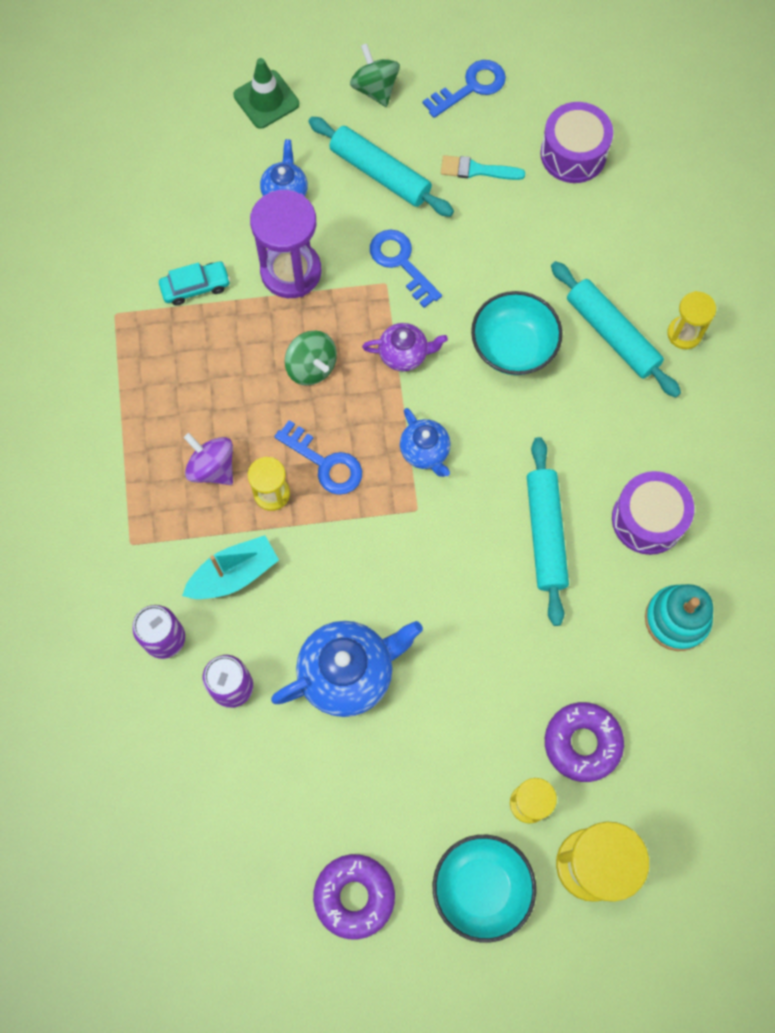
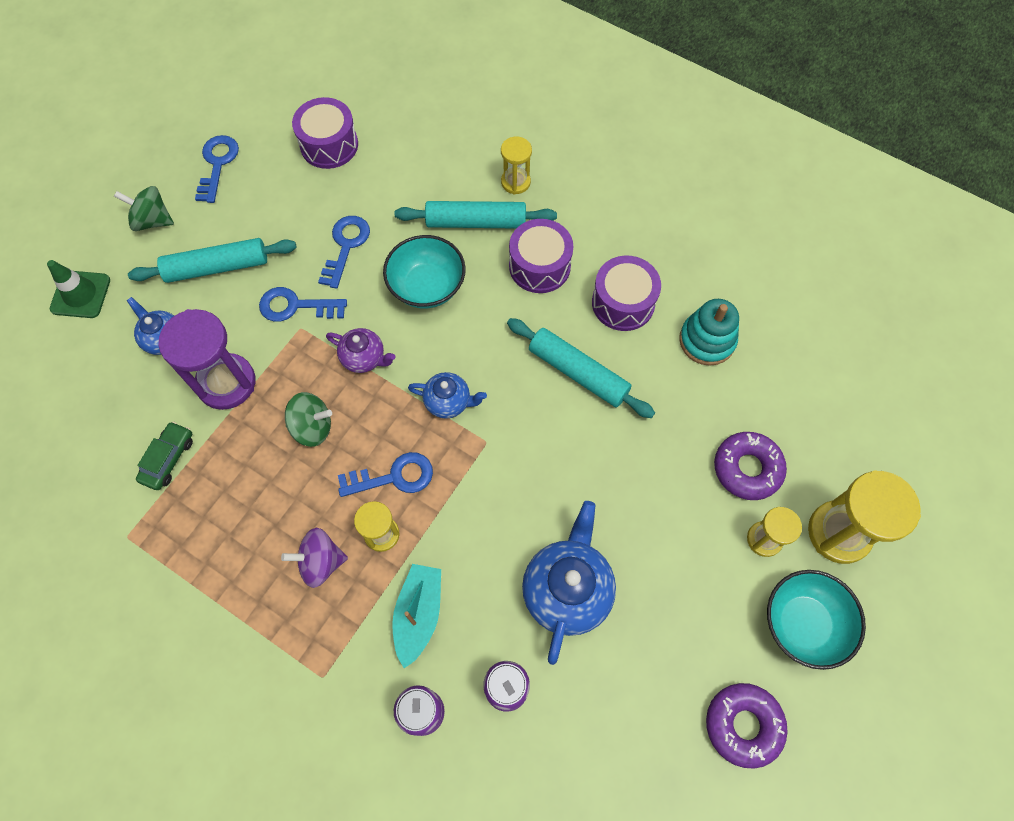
camera: 50 degrees left, 5 degrees down
turquoise car [159,261,230,306] -> green car [136,422,193,490]
purple teapot [362,323,448,372] -> purple teapot turned 75 degrees clockwise [326,328,395,373]
turquoise brush [441,155,525,180] -> none
none -> blue key [318,216,370,289]
none -> purple drum [509,219,573,293]

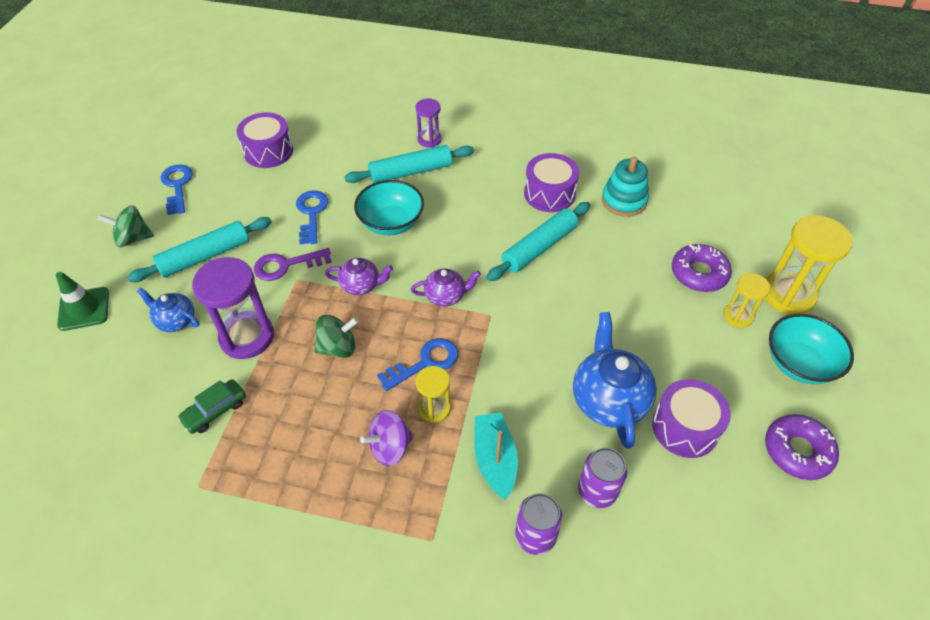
camera: 20 degrees left, 15 degrees down
green car [136,422,193,490] -> green car turned 135 degrees counterclockwise [177,379,246,434]
blue key [259,287,347,322] -> purple key [254,248,332,281]
blue teapot [408,372,487,419] -> purple teapot [411,269,481,306]
yellow hourglass [501,137,532,194] -> purple hourglass [415,98,442,148]
turquoise rolling pin [507,318,655,418] -> turquoise rolling pin turned 60 degrees counterclockwise [487,202,590,281]
purple drum [509,219,573,293] -> purple drum moved to [652,379,731,458]

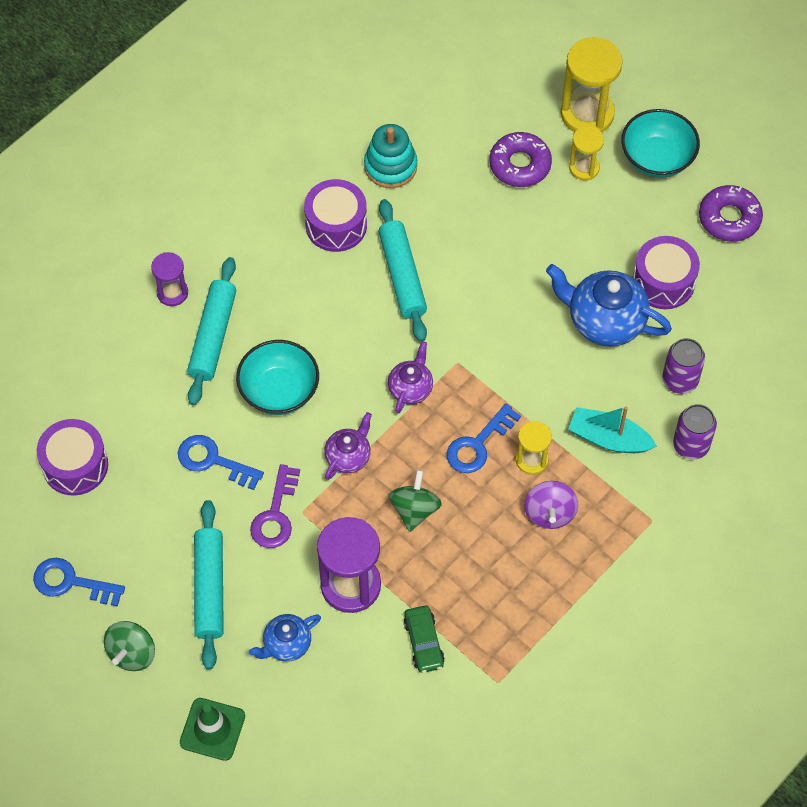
camera: 60 degrees left, 10 degrees up
blue key [377,338,458,391] -> blue key turned 135 degrees counterclockwise [447,403,521,473]

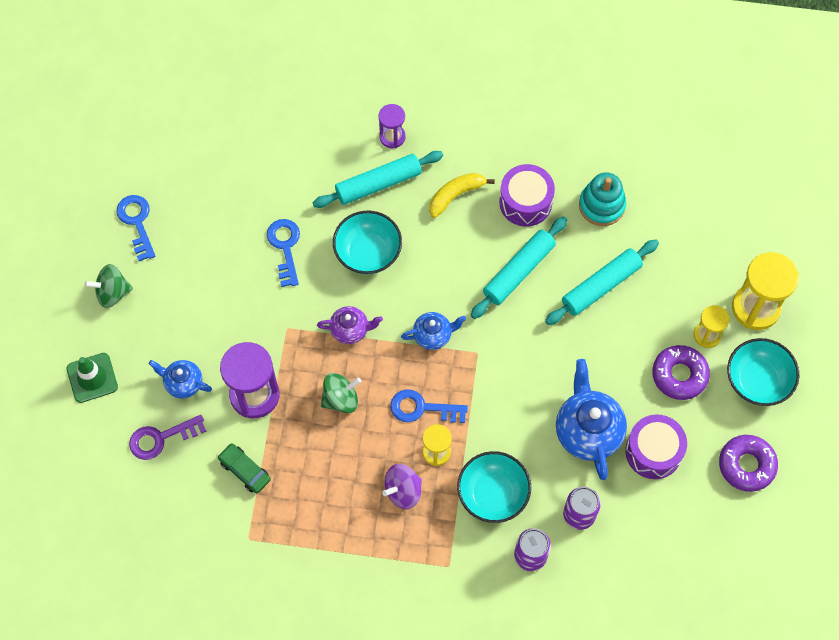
camera: 55 degrees right, 5 degrees up
purple drum [37,419,108,496] -> none
turquoise rolling pin [194,500,224,670] -> turquoise rolling pin moved to [545,239,659,325]
purple key [250,464,300,548] -> purple key moved to [129,415,207,460]
purple teapot [388,341,433,414] -> blue teapot [401,312,466,350]
green car [404,605,445,673] -> green car turned 90 degrees clockwise [217,443,271,493]
purple donut [489,132,552,187] -> purple donut moved to [652,345,710,400]
turquoise boat [568,406,657,453] -> turquoise bowl [457,451,531,523]
none -> yellow banana [429,173,495,218]

